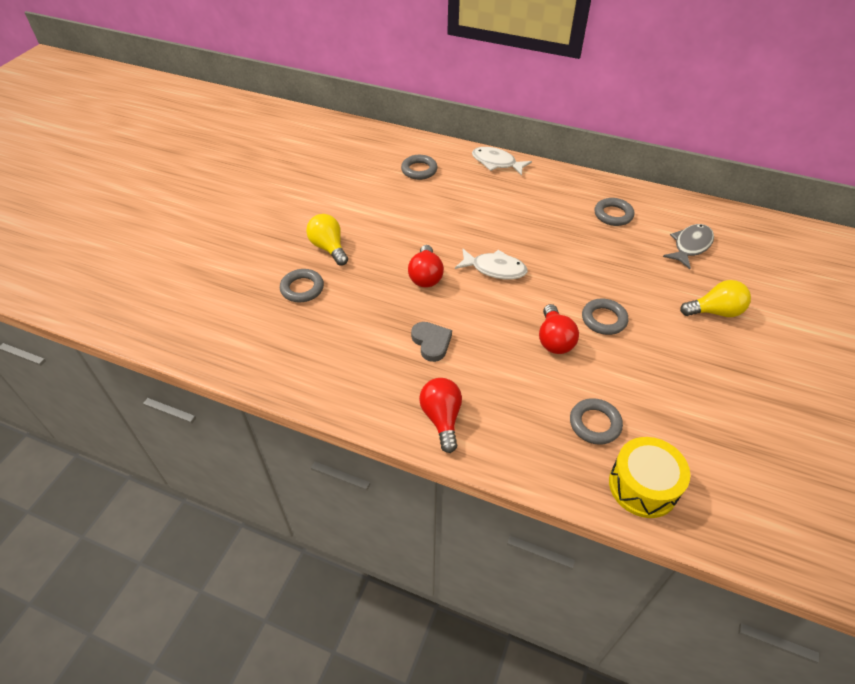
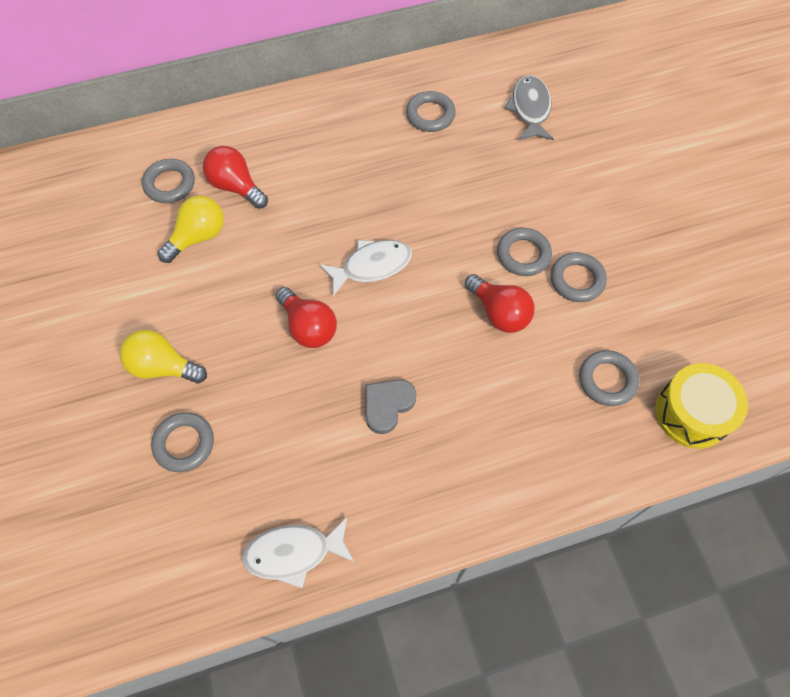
camera: 40 degrees left, 15 degrees up
grey heart [411,322,452,362] -> grey heart turned 75 degrees counterclockwise [365,379,416,434]
red light bulb [419,378,462,453] -> red light bulb moved to [203,146,268,209]
white fish [472,147,532,176] -> white fish moved to [242,517,354,588]
yellow light bulb [680,280,751,317] -> yellow light bulb moved to [157,195,224,263]
none -> grey ring [551,252,607,302]

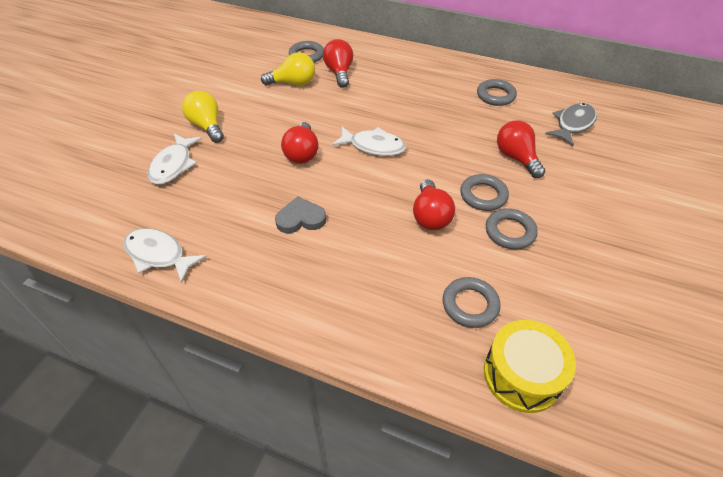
camera: 40 degrees right, 15 degrees down
grey ring [151,412,214,472] -> white fish [148,134,202,184]
none -> red light bulb [497,120,545,178]

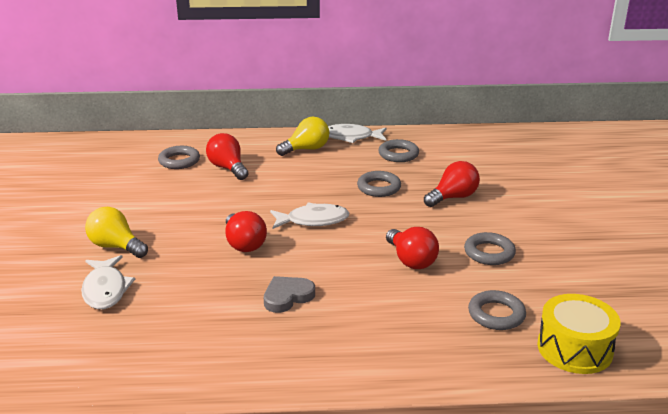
camera: 25 degrees left, 20 degrees down
white fish [123,228,207,283] -> white fish moved to [328,124,387,143]
yellow light bulb [261,52,315,86] -> yellow light bulb moved to [276,117,329,156]
grey ring [460,174,509,211] -> grey ring moved to [357,171,401,197]
red light bulb [497,120,545,178] -> red light bulb turned 105 degrees clockwise [424,161,480,207]
grey fish [545,103,597,146] -> none

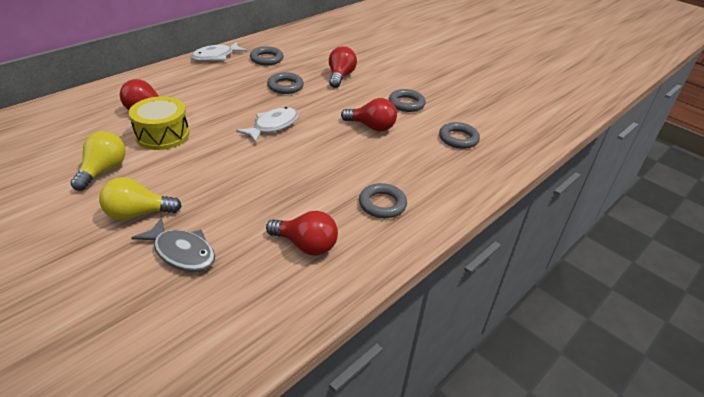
camera: 45 degrees left, 10 degrees up
white fish [81,255,135,309] -> grey fish [131,217,215,272]
grey ring [158,146,200,169] -> grey ring moved to [359,183,407,218]
red light bulb [225,211,267,252] -> red light bulb moved to [266,211,338,256]
grey heart [264,276,315,313] -> none
yellow light bulb [276,117,329,156] -> yellow light bulb moved to [70,131,126,191]
yellow drum [537,294,621,374] -> yellow drum moved to [129,96,189,150]

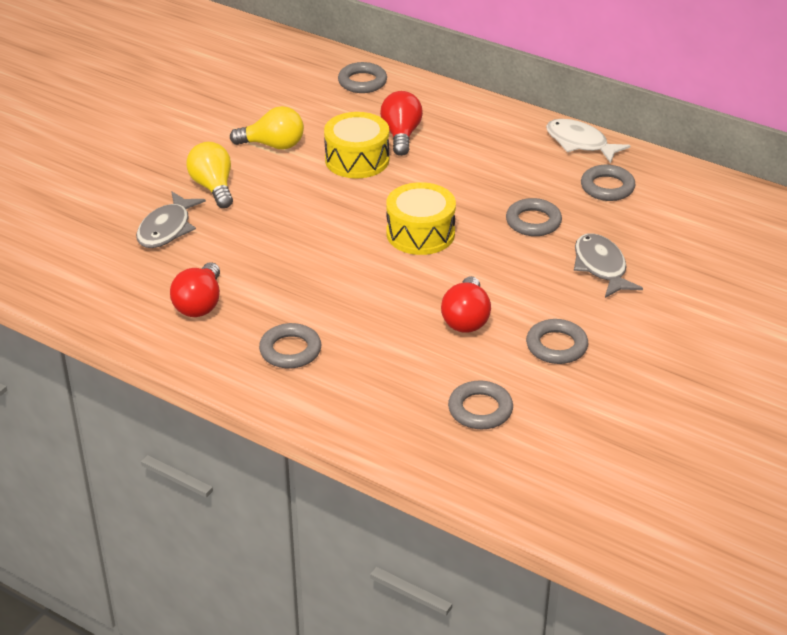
camera: 80 degrees right, 0 degrees up
white fish [236,107,298,143] -> yellow drum [386,182,456,255]
red light bulb [329,46,357,88] -> grey fish [574,233,643,298]
none -> grey ring [338,62,387,93]

